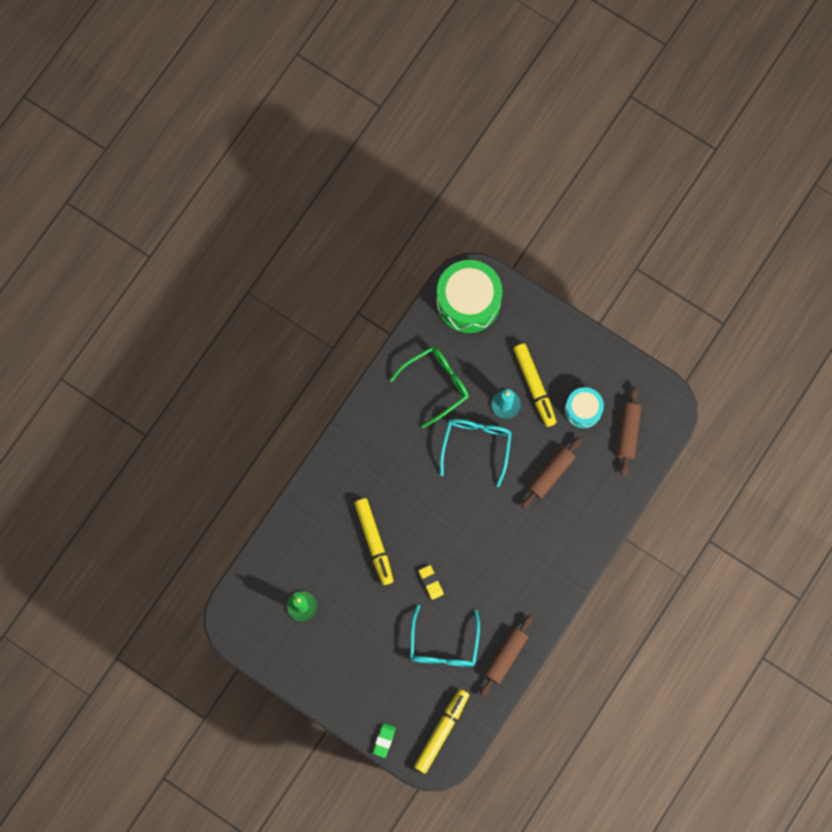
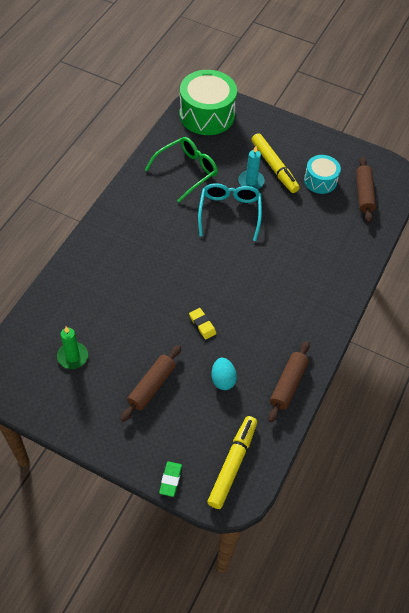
camera: 10 degrees left, 20 degrees down
yellow marker [354,498,393,585] -> none
turquoise glasses [410,605,480,667] -> turquoise egg [211,358,237,390]
brown rolling pin [521,437,582,509] -> brown rolling pin moved to [121,345,181,422]

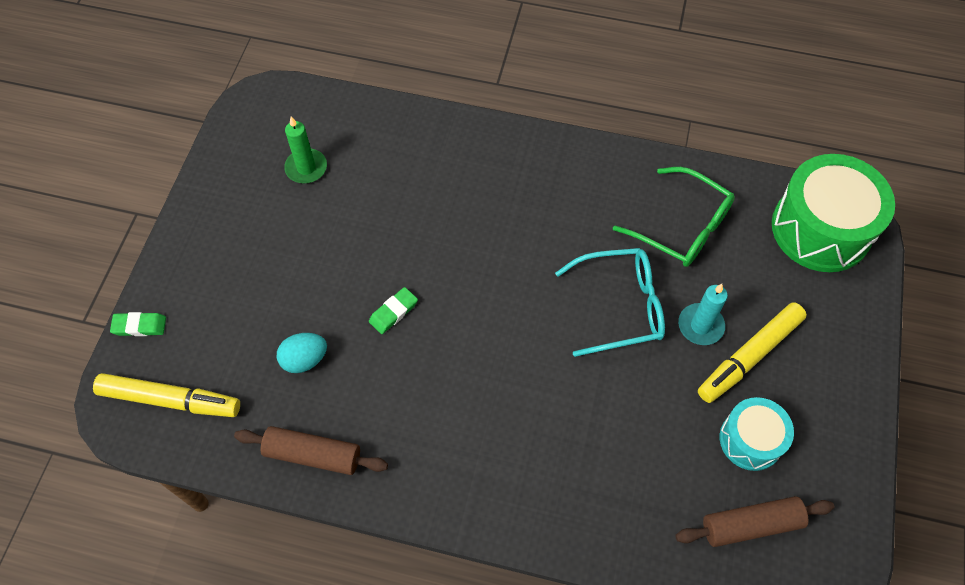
camera: 80 degrees right, 5 degrees up
brown rolling pin [121,345,181,422] -> none
yellow eraser [189,308,216,340] -> green eraser [369,287,418,334]

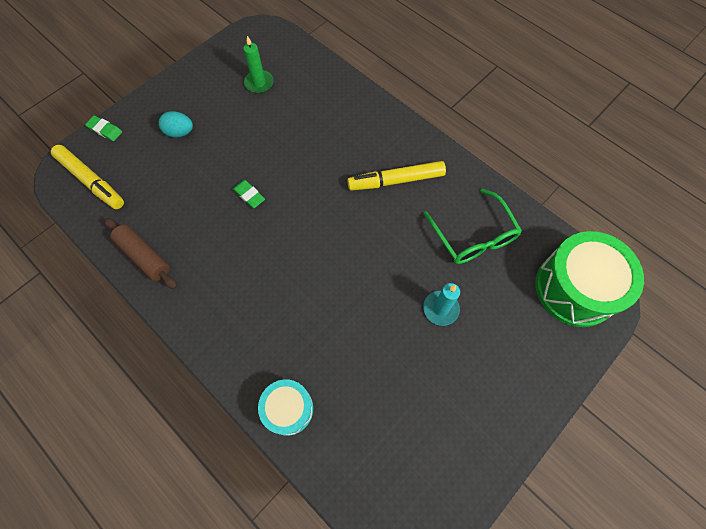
camera: 30 degrees right, 5 degrees up
turquoise egg [277,333,327,373] -> turquoise egg moved to [159,111,193,138]
green eraser [369,287,418,334] -> green eraser turned 60 degrees clockwise [233,180,265,208]
turquoise glasses [555,248,665,357] -> none
brown rolling pin [675,496,834,547] -> none
yellow marker [698,303,807,403] -> yellow marker moved to [347,161,446,191]
turquoise drum [720,397,794,471] -> turquoise drum moved to [258,379,313,436]

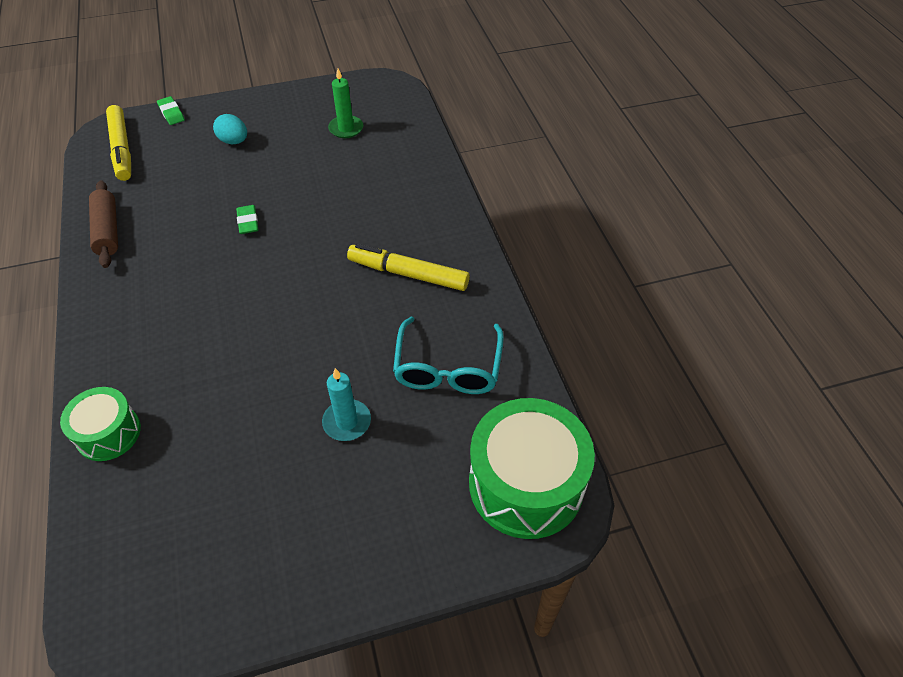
camera: 30 degrees right, 15 degrees down
turquoise drum [258,379,313,436] -> green drum [60,387,141,461]
green glasses [424,189,522,264] -> turquoise glasses [393,317,504,394]

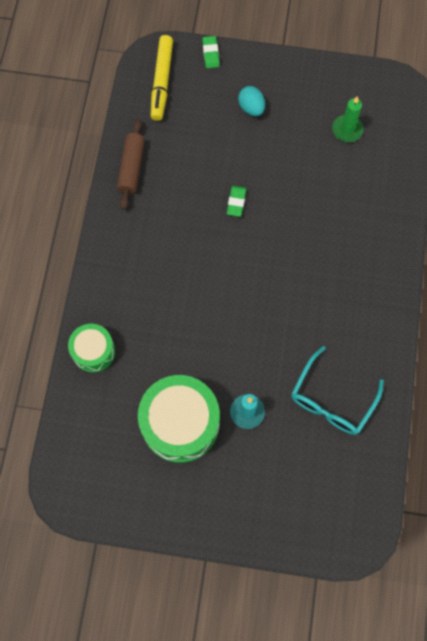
camera: 25 degrees right, 20 degrees up
yellow marker [347,244,470,291] -> none
green drum [469,398,595,539] -> green drum moved to [138,375,220,463]

